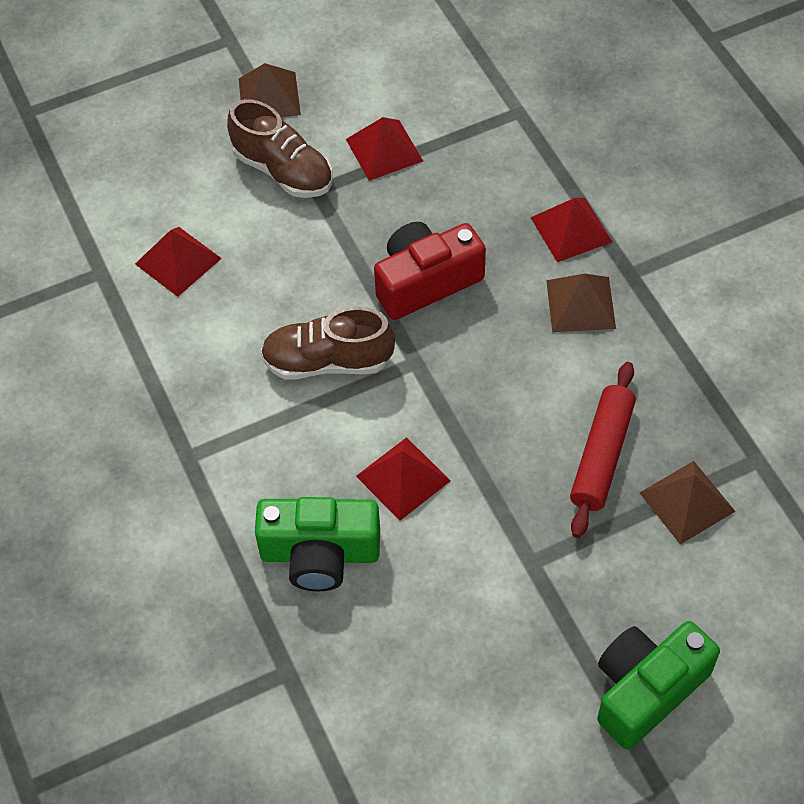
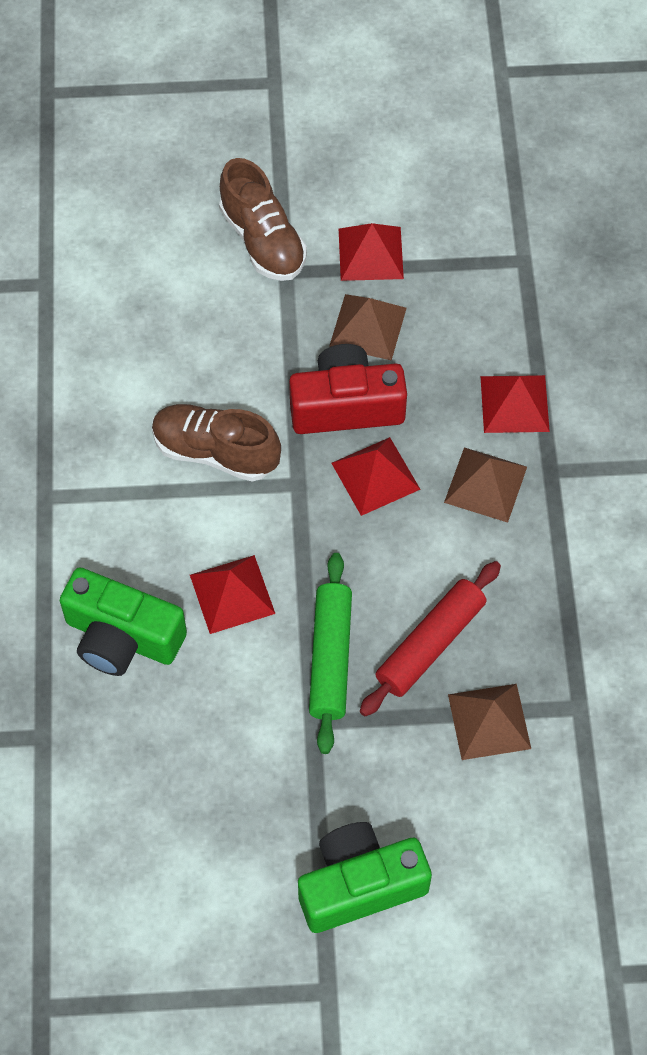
camera: 20 degrees right, 5 degrees up
red pyramid [135,227,222,297] -> red pyramid moved to [331,437,421,516]
brown pyramid [239,63,301,117] -> brown pyramid moved to [329,294,406,361]
none -> green rolling pin [309,553,352,754]

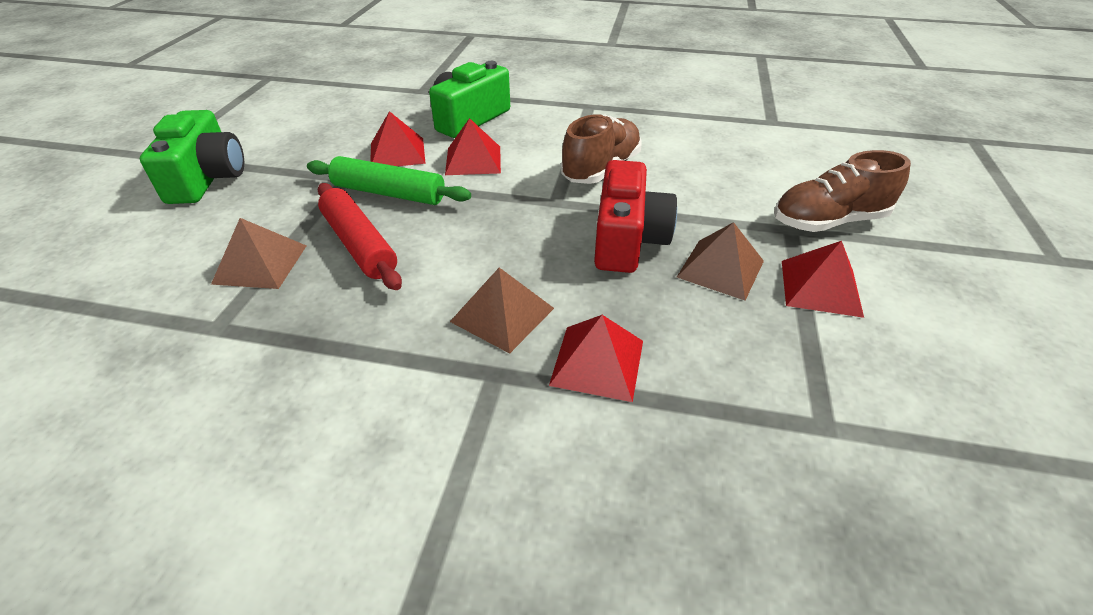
camera: 105 degrees right, 20 degrees down
red pyramid [331,437,421,516] -> red pyramid moved to [370,111,426,166]

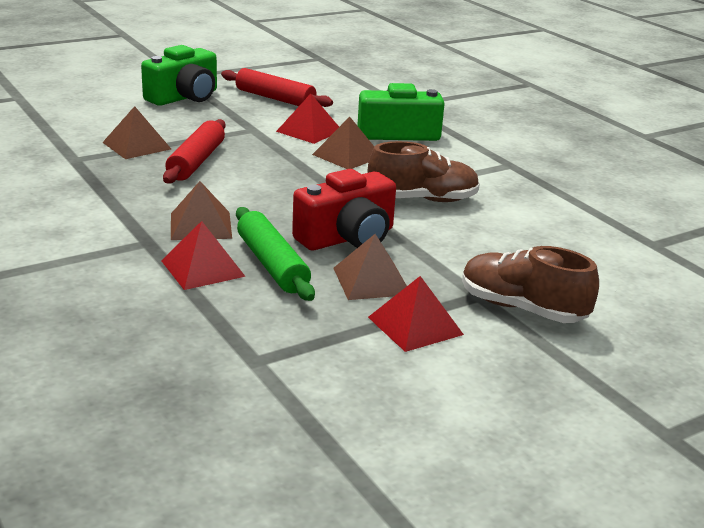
camera: 45 degrees right, 15 degrees down
green rolling pin [307,156,471,205] -> green rolling pin moved to [236,207,315,301]
red pyramid [445,118,501,175] -> brown pyramid [312,117,374,169]
none -> red rolling pin [221,68,333,107]

